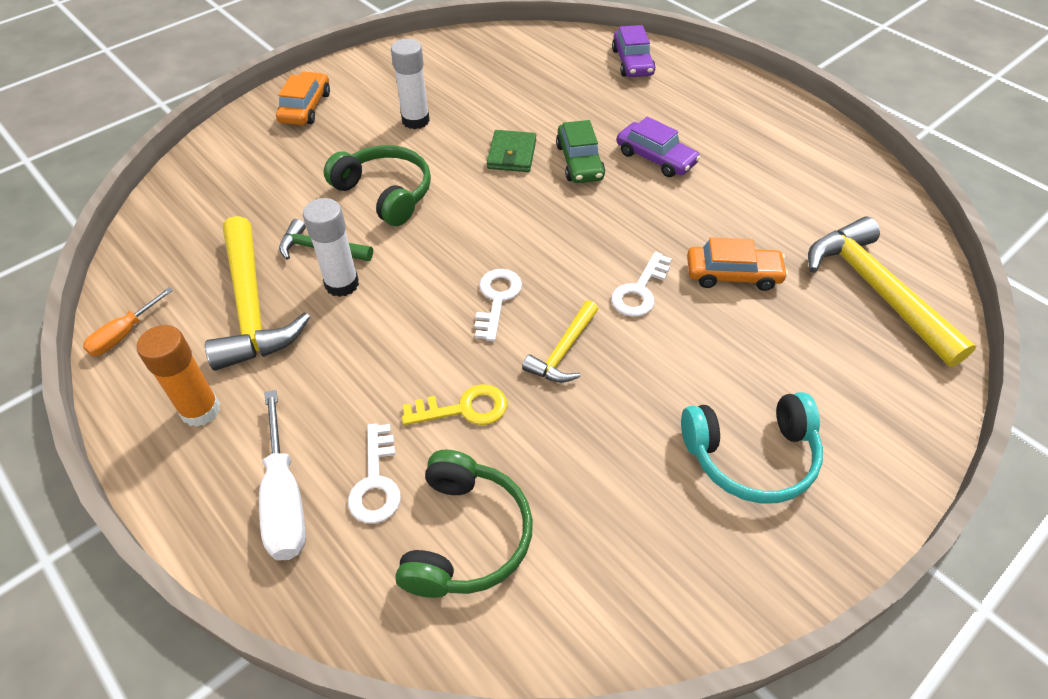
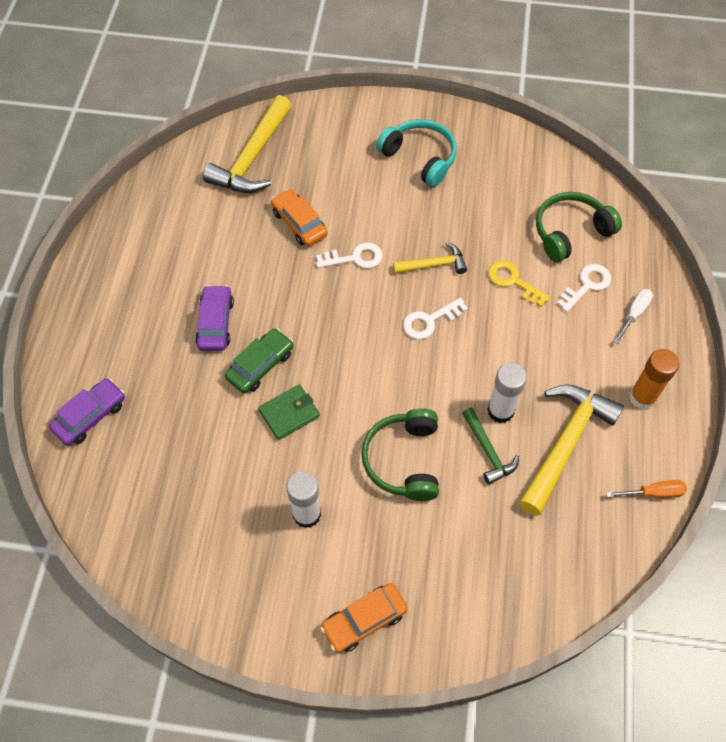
camera: 130 degrees left, 10 degrees up
white screwdriver [259,390,306,560] -> white screwdriver [614,289,653,344], size x0.61

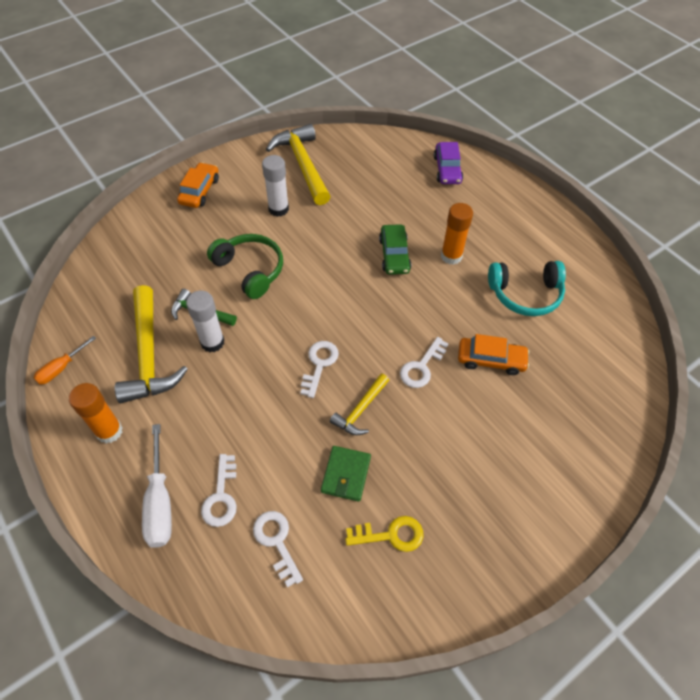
camera: 135 degrees right, 5 degrees down
purple car [195,285,234,351] -> orange glue stick [441,203,473,265]
yellow hammer [203,95,292,193] -> yellow hammer moved to [266,124,331,205]
green wallet [258,384,320,440] -> green wallet moved to [321,446,371,502]
turquoise headphones [376,119,457,187] -> turquoise headphones moved to [488,261,566,316]
yellow key [488,260,550,307] -> yellow key moved to [345,516,423,552]
green headphones [536,192,622,262] -> white key [253,511,303,588]
white screwdriver [614,289,653,344] -> white screwdriver [142,424,172,547], size x1.63

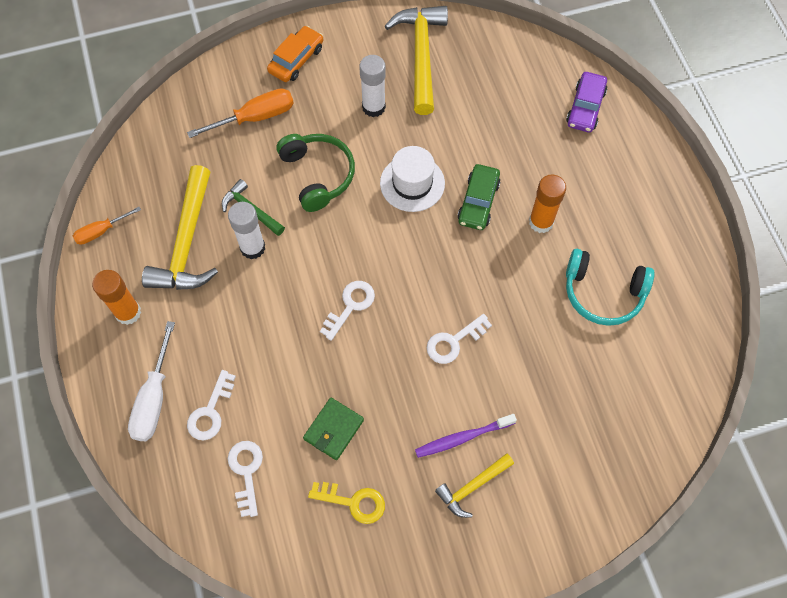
camera: 20 degrees right, 10 degrees up
yellow hammer [330,374,389,435] -> yellow hammer moved to [435,453,514,518]
orange car [458,334,529,375] -> none
none -> orange screwdriver [187,88,294,138]
none -> white hat [380,146,445,212]
none -> purple toothbrush [415,414,517,458]

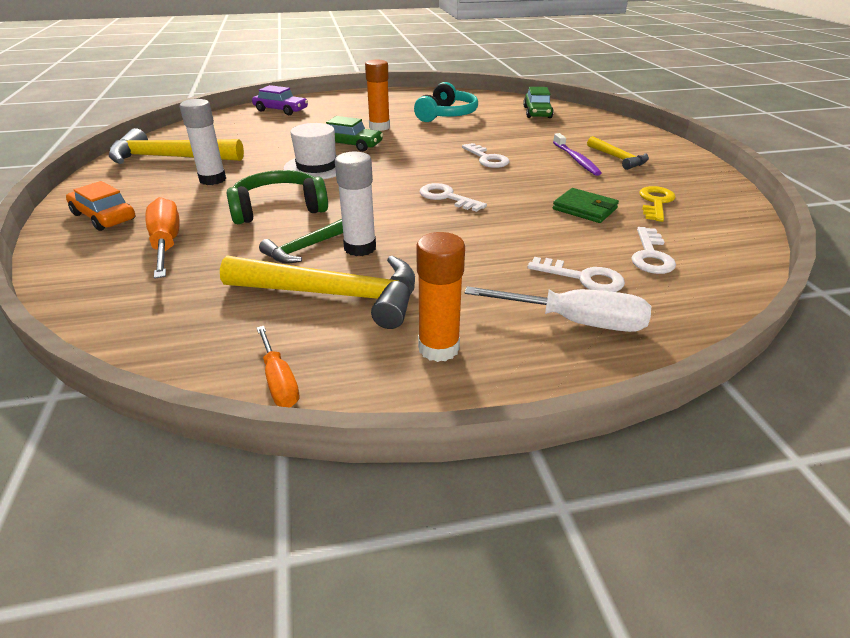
camera: 85 degrees left, 30 degrees down
white key [228,441,263,517] -> white key turned 75 degrees counterclockwise [631,227,676,274]
none -> green car [523,87,554,118]

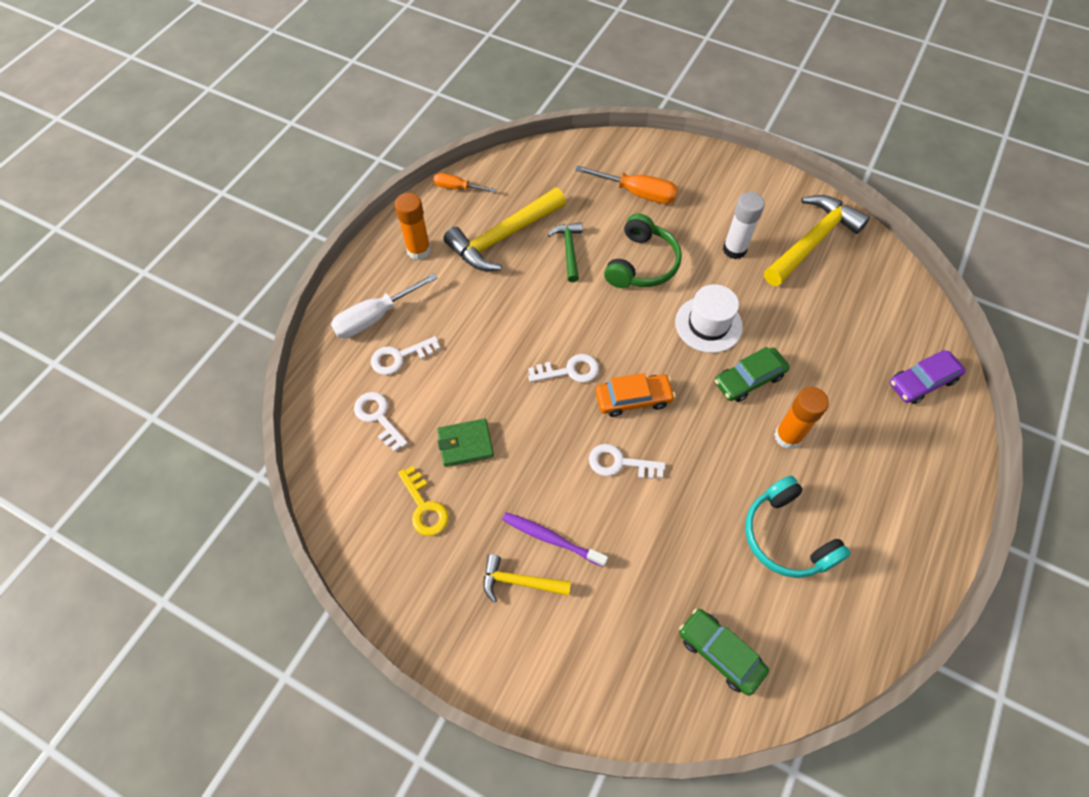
camera: 130 degrees right, 25 degrees up
orange car [66,181,135,231] -> orange car moved to [596,373,676,417]
white glue stick [335,152,376,256] -> none

